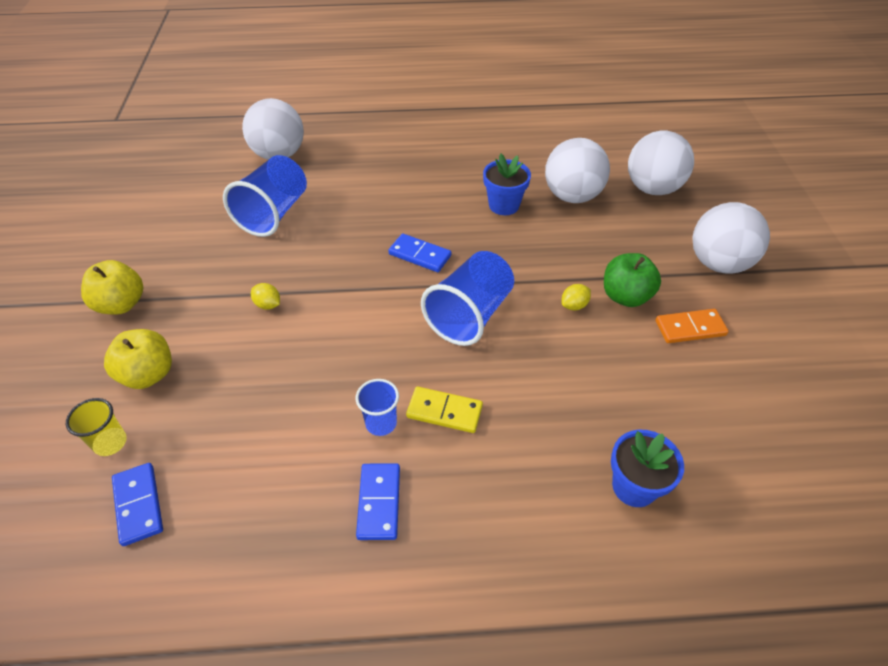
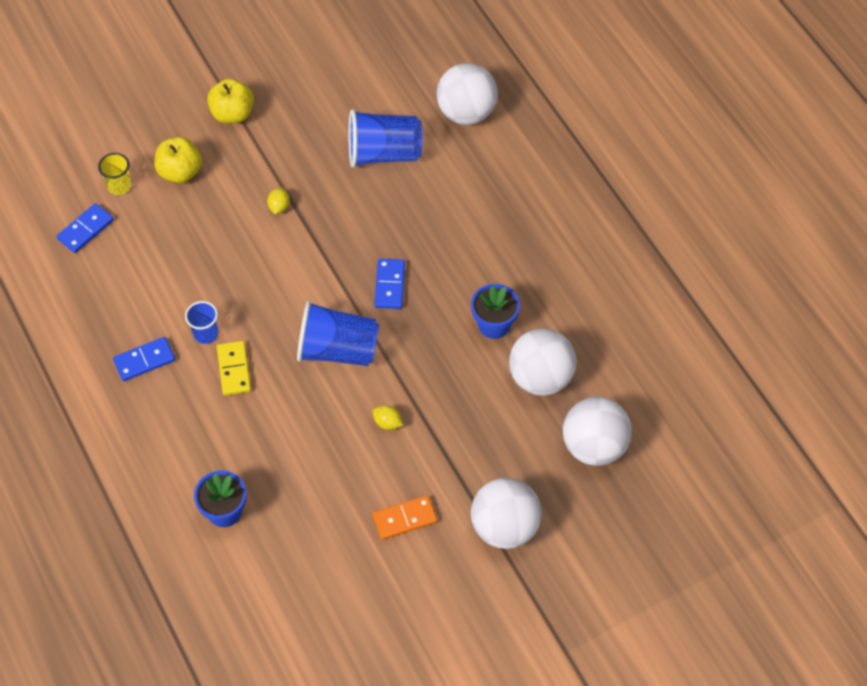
camera: 65 degrees right, 10 degrees up
green apple [604,253,661,307] -> none
orange domino [656,309,729,343] -> orange domino turned 75 degrees counterclockwise [373,495,437,540]

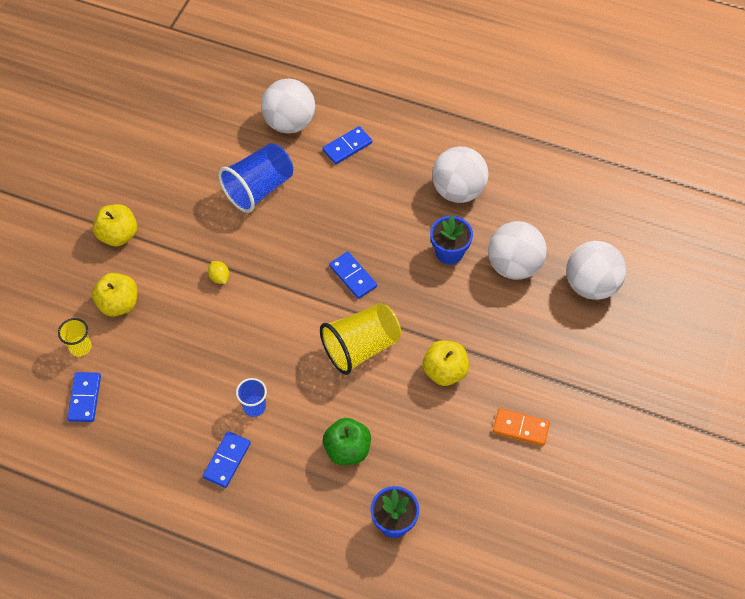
camera: 40 degrees left, 0 degrees up
yellow domino [217,341,251,396] -> none
blue cup [297,301,379,366] -> yellow cup [320,303,401,375]
yellow lemon [373,405,403,430] -> yellow apple [423,341,469,386]
orange domino [373,495,437,540] -> orange domino turned 75 degrees clockwise [493,408,550,446]
white ball [471,478,542,549] -> white ball moved to [432,146,489,203]
none -> blue domino [323,126,372,164]
none -> green apple [323,418,371,465]

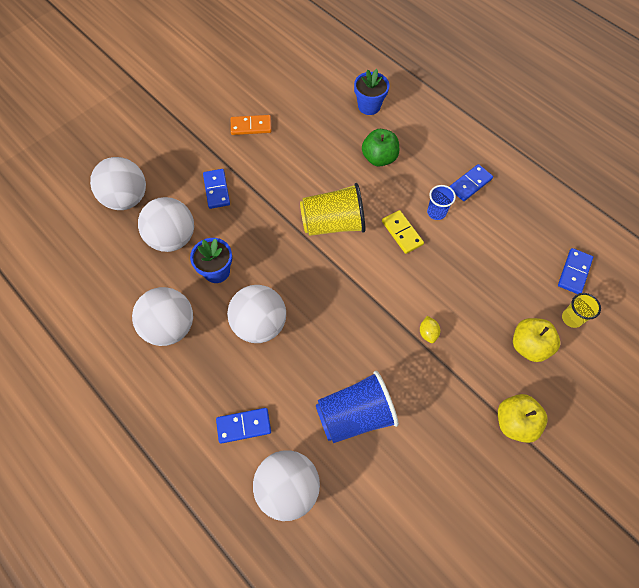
camera: 155 degrees left, 5 degrees up
blue domino [329,252,377,299] -> blue domino moved to [203,169,230,209]
yellow apple [423,341,469,386] -> none
orange domino [493,408,550,446] -> orange domino turned 45 degrees counterclockwise [231,115,272,135]
none -> white ball [227,285,286,343]
none -> yellow domino [382,210,424,254]

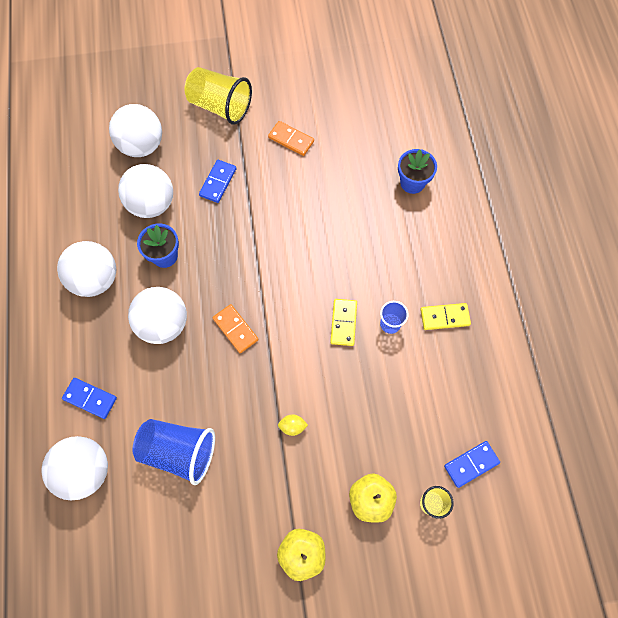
camera: 35 degrees right, 5 degrees up
yellow cup [300,183,366,236] -> yellow cup moved to [185,67,252,125]
green apple [362,129,399,167] -> none
yellow lemon [420,316,440,343] -> yellow lemon turned 60 degrees clockwise [278,414,308,436]
blue domino [450,164,493,201] -> yellow domino [420,303,471,330]
none -> orange domino [213,304,259,353]

